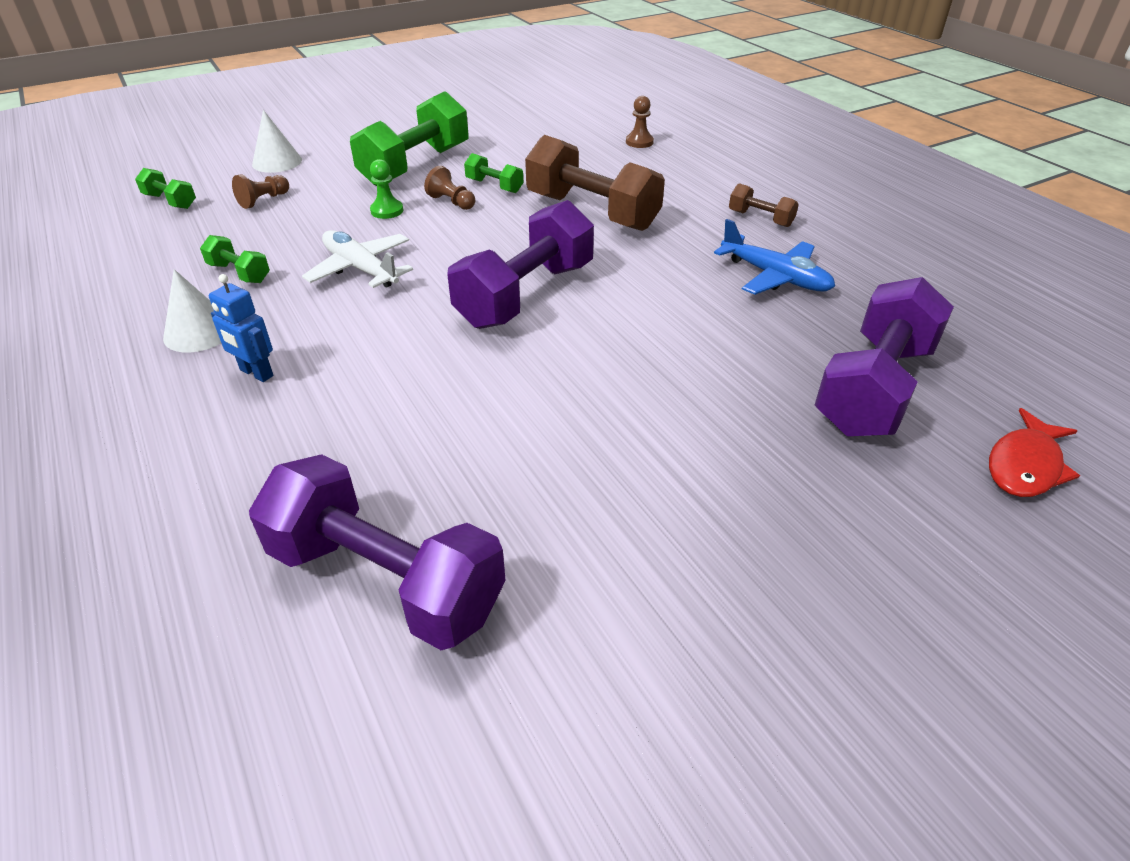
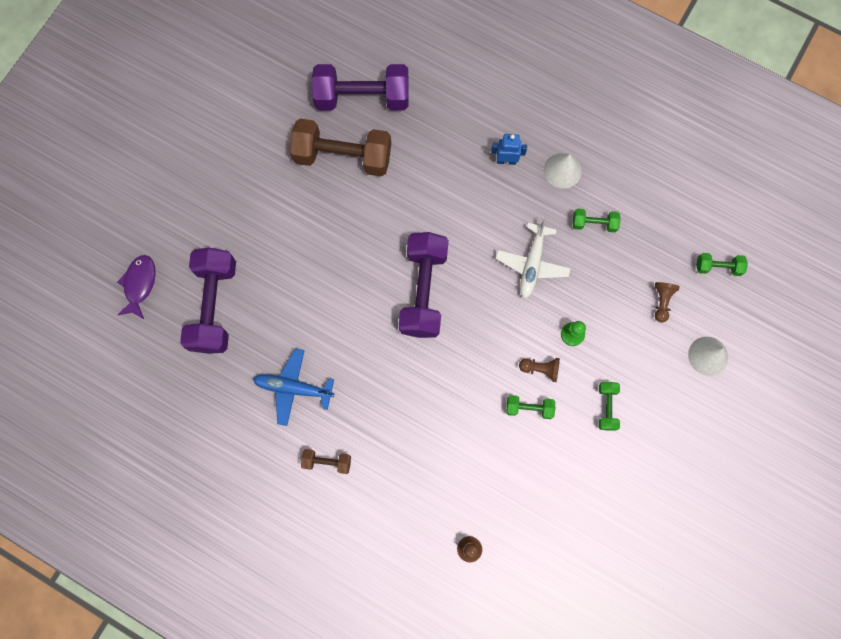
camera: 150 degrees right, 35 degrees up
white plane [302,230,413,288] -> white plane turned 90 degrees clockwise [495,218,571,299]
green dumbbell [350,91,469,186] -> green dumbbell [598,382,620,430], size x0.46
brown dumbbell [525,135,665,231] -> brown dumbbell moved to [289,118,391,177]
red fish [989,408,1080,497] -> purple fish [117,255,156,319]

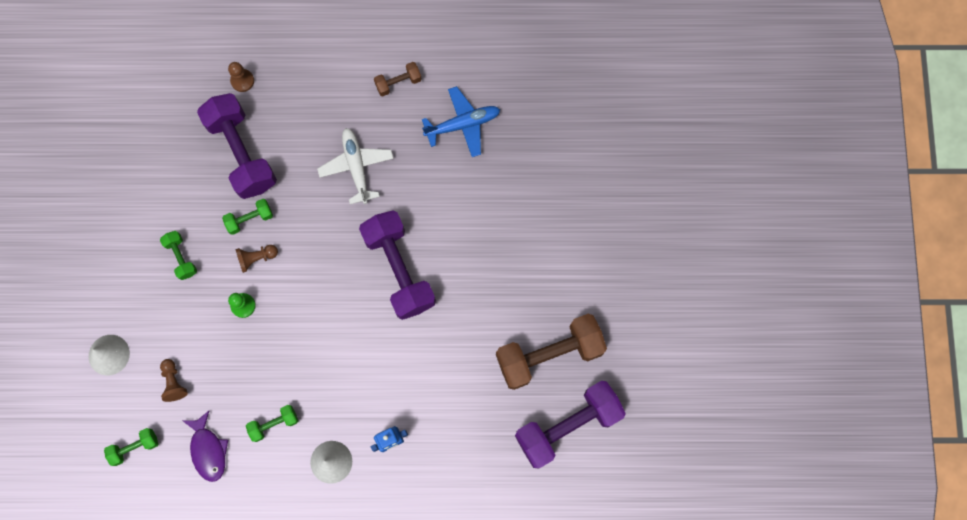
camera: 150 degrees right, 0 degrees up
purple fish [117,255,156,319] -> purple fish moved to [182,410,228,482]
purple dumbbell [180,248,236,354] -> purple dumbbell moved to [197,93,277,199]
white plane [495,218,571,299] -> white plane moved to [317,128,394,204]

